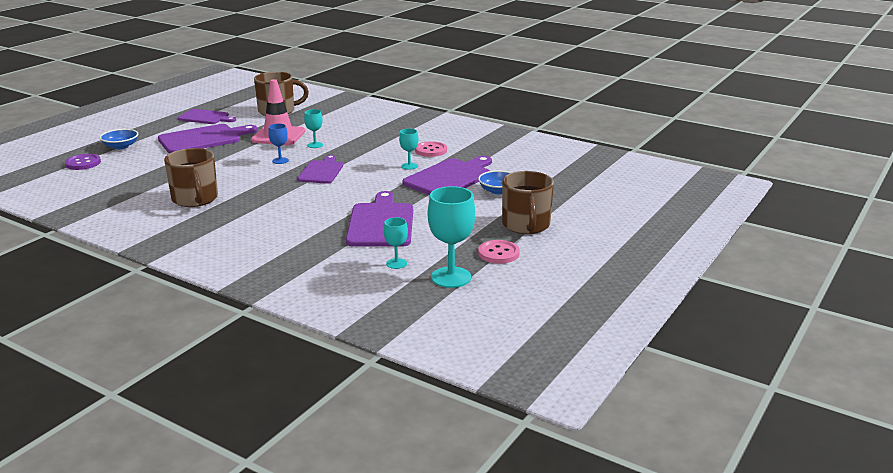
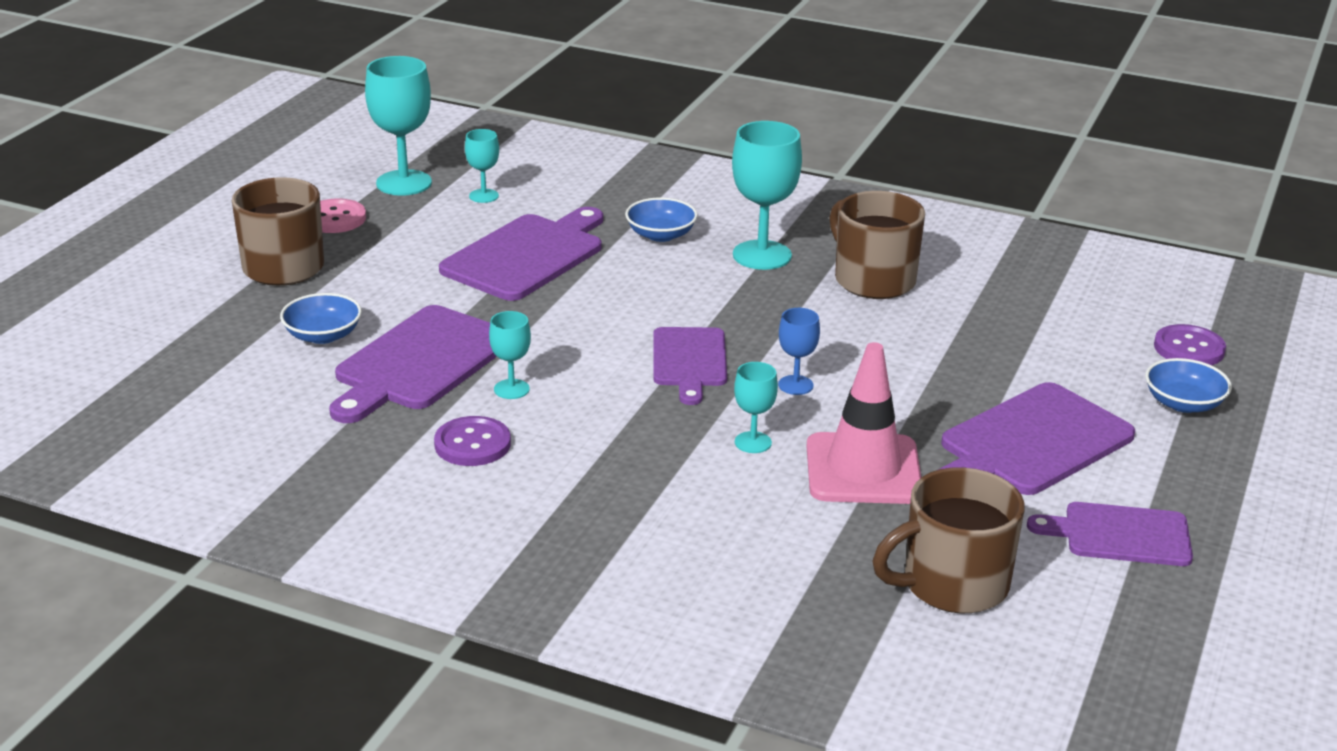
camera: 170 degrees right, 5 degrees up
purple cutting board [346,191,413,247] -> purple cutting board turned 135 degrees counterclockwise [439,207,603,301]
pink button [415,141,447,157] -> purple button [434,416,511,466]
none -> blue bowl [625,198,698,242]
none -> turquoise goblet [732,121,802,270]

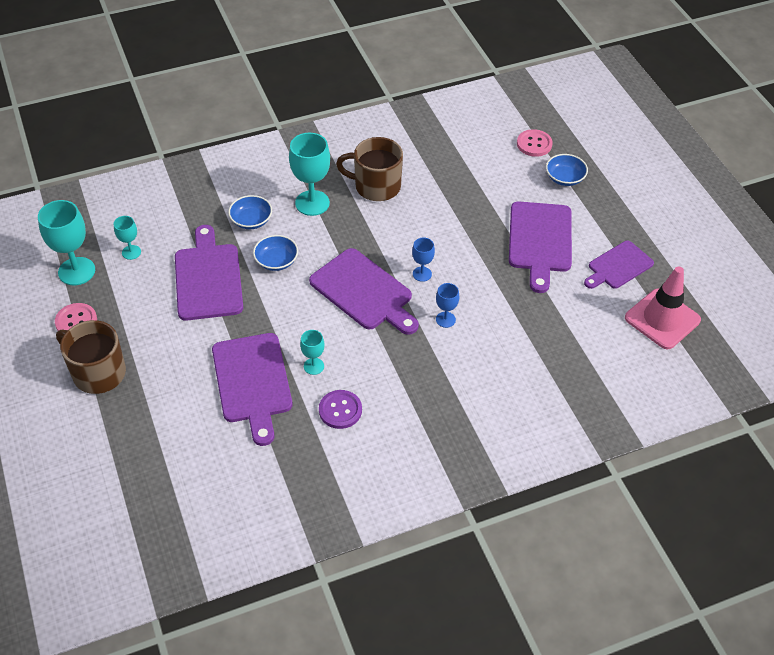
camera: 45 degrees left, 20 degrees up
blue bowl [280,293,362,344] -> blue bowl moved to [253,235,298,271]
purple cutting board [653,327,727,405] -> purple cutting board [309,248,419,335], size x1.56
turquoise goblet [734,362,778,453] -> blue goblet [436,283,459,328]
pink traffic cone [807,342,921,504] -> pink traffic cone moved to [625,266,701,349]
brown mug [872,467,1025,613] -> none
purple button [1154,324,1226,365] -> pink button [517,129,553,157]

